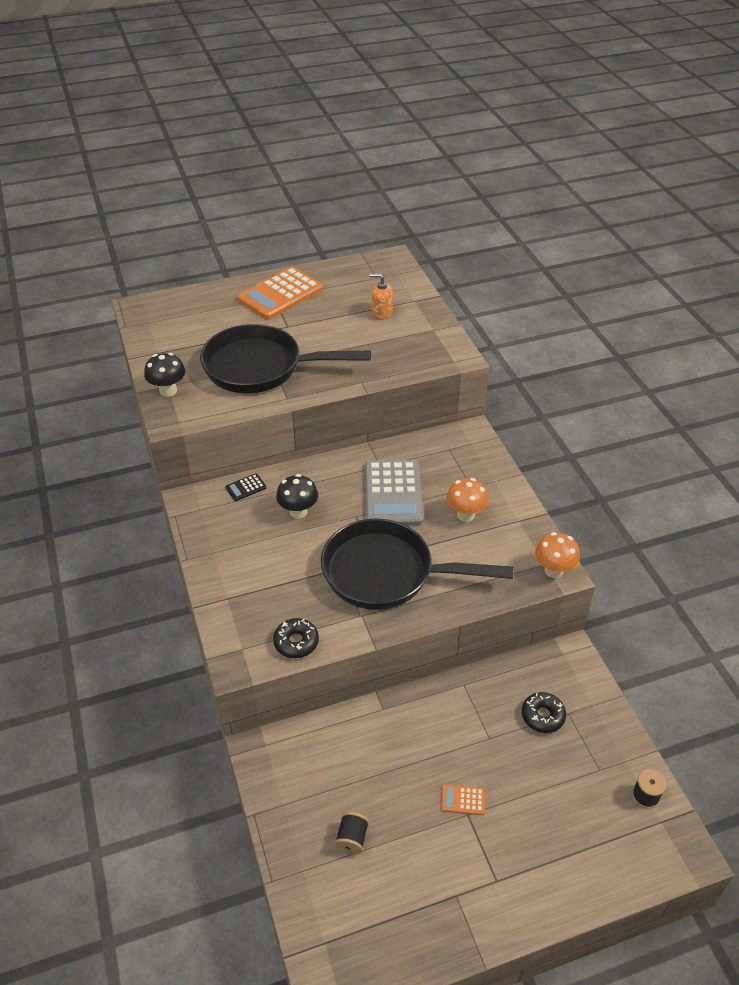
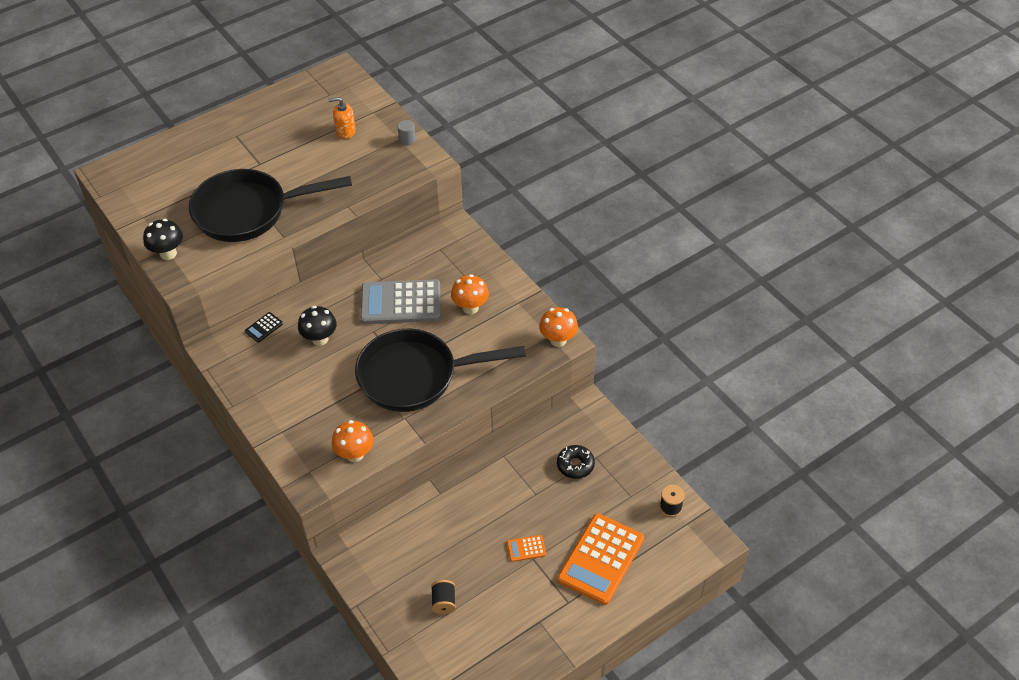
camera: 15 degrees left, 5 degrees up
orange calculator [237,267,323,319] -> orange calculator moved to [557,513,644,605]
black donut [273,618,319,658] -> orange mushroom [332,420,373,462]
grey calculator [365,460,424,525] -> grey calculator turned 105 degrees clockwise [360,279,440,324]
none -> grey cylinder [397,120,416,146]

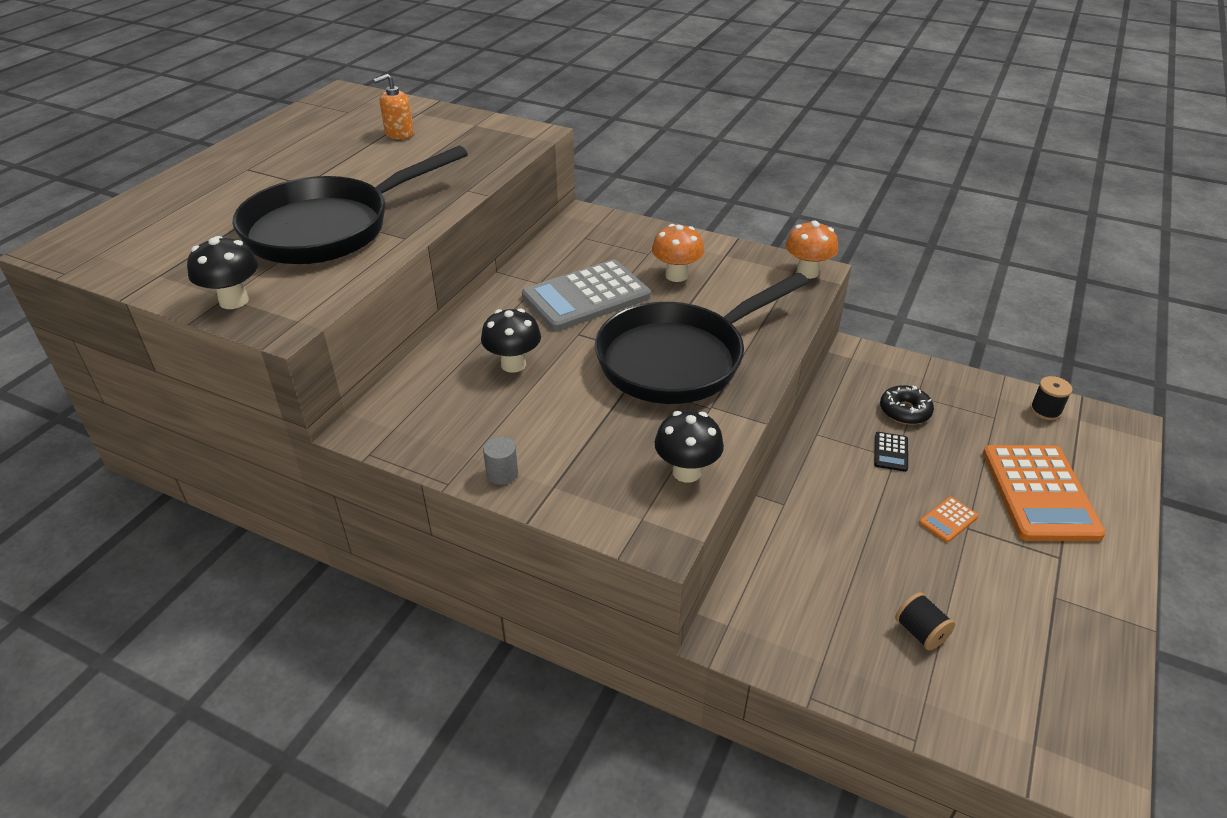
camera: 30 degrees left, 10 degrees down
black calculator [245,312,283,343] -> black calculator moved to [874,432,908,472]
orange mushroom [332,420,373,462] -> black mushroom [655,411,724,483]
grey cylinder [397,120,416,146] -> grey cylinder moved to [483,436,518,485]

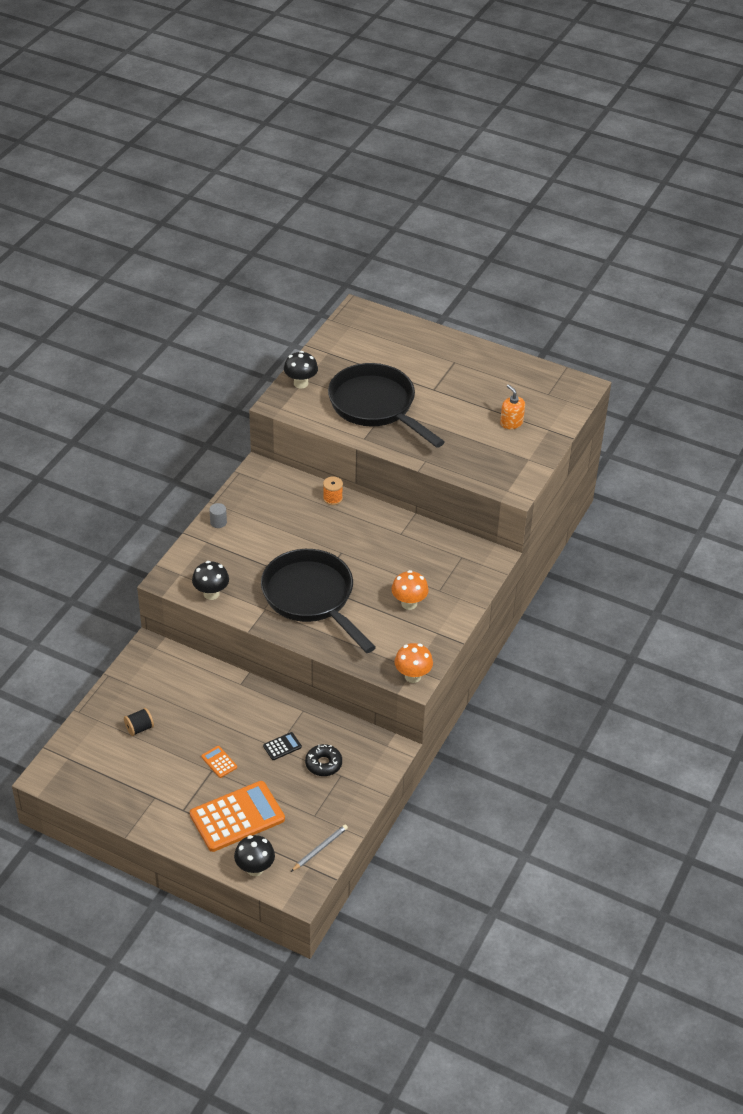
camera: 90 degrees right, 5 degrees up
black mushroom [481,308,541,373] -> black mushroom moved to [234,835,275,876]
grey calculator [522,260,651,331] -> none
black calculator [874,432,908,472] -> black calculator turned 135 degrees clockwise [263,732,302,760]
orange calculator [982,445,1106,541] -> orange calculator turned 150 degrees clockwise [190,781,285,852]
black spool [1030,376,1073,420] -> grey pencil [291,825,348,872]
none -> orange spool [323,476,343,505]

